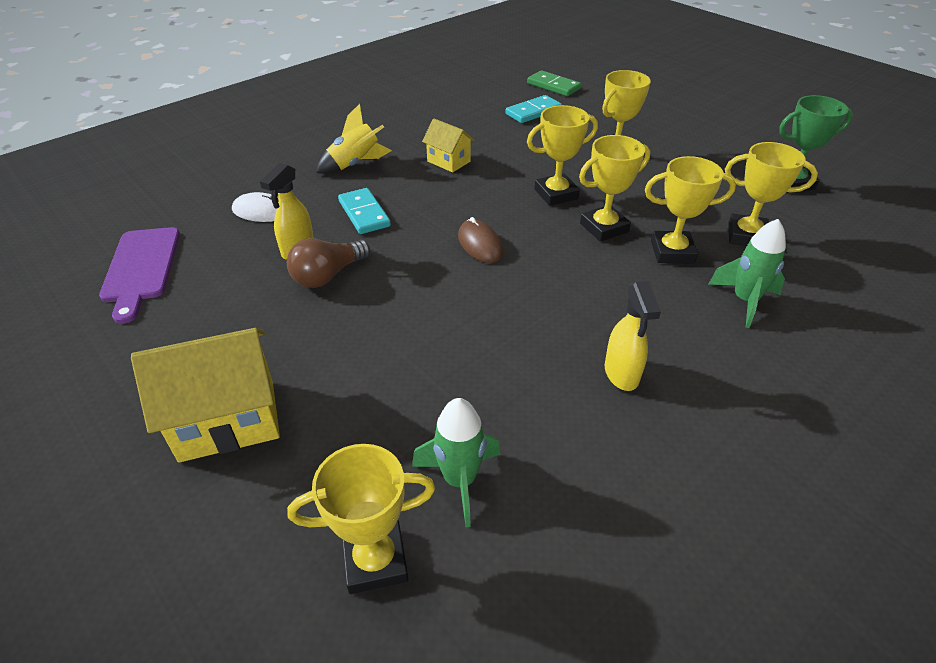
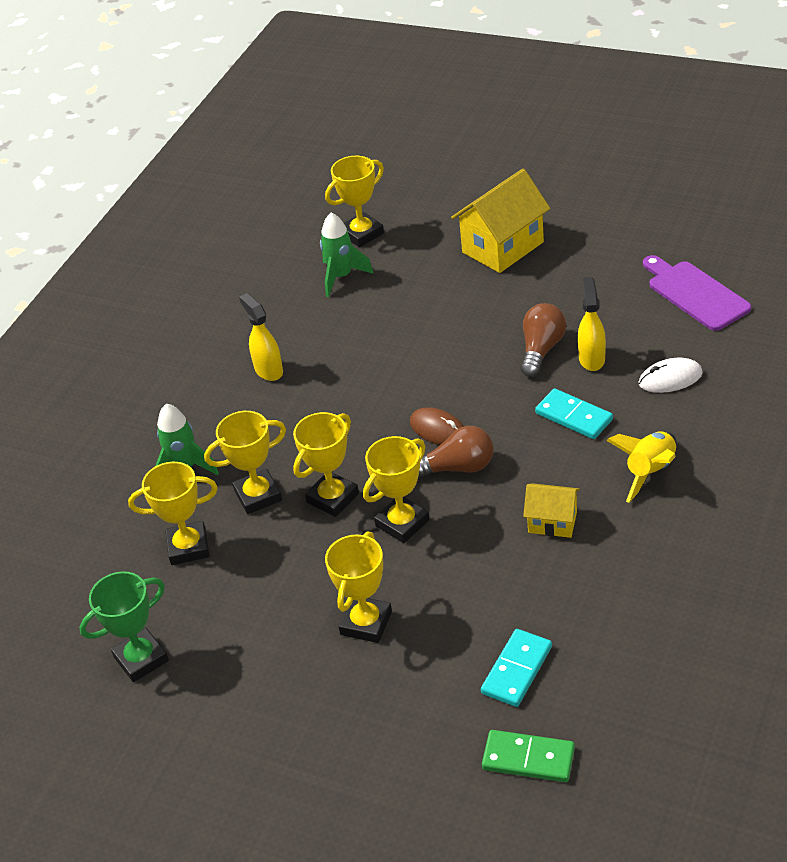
camera: 160 degrees right, 0 degrees up
none -> brown light bulb [418,426,494,478]

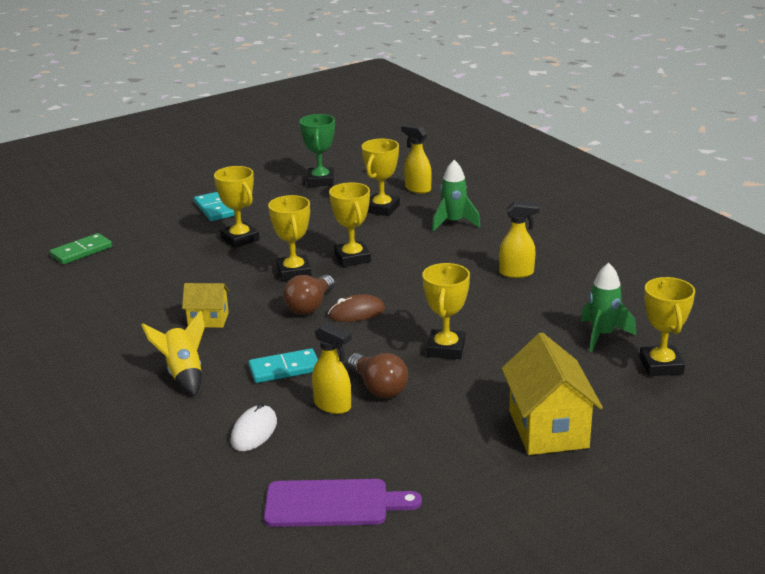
camera: 120 degrees right, 15 degrees down
yellow trophy [204,411,286,514] -> yellow trophy moved to [422,263,470,359]
turquoise domino [481,629,552,707] -> turquoise domino moved to [194,192,235,221]
yellow house [523,483,580,538] -> yellow house turned 45 degrees clockwise [182,283,229,328]
none -> yellow spray bottle [401,124,432,194]

